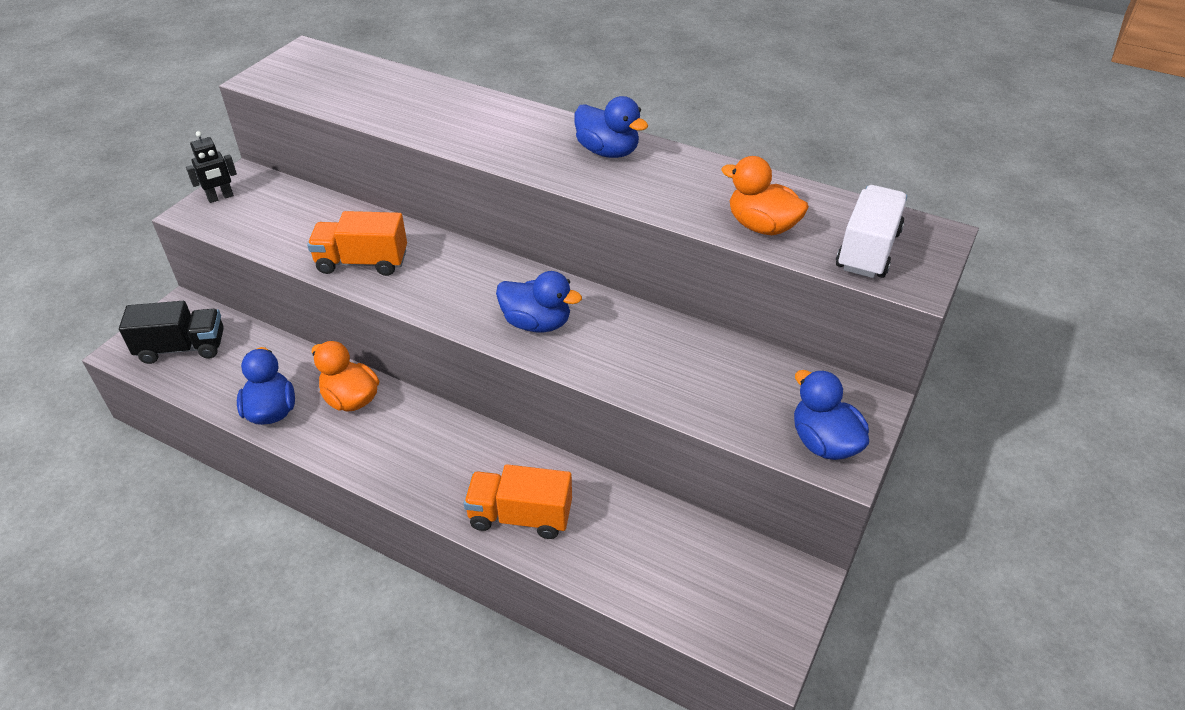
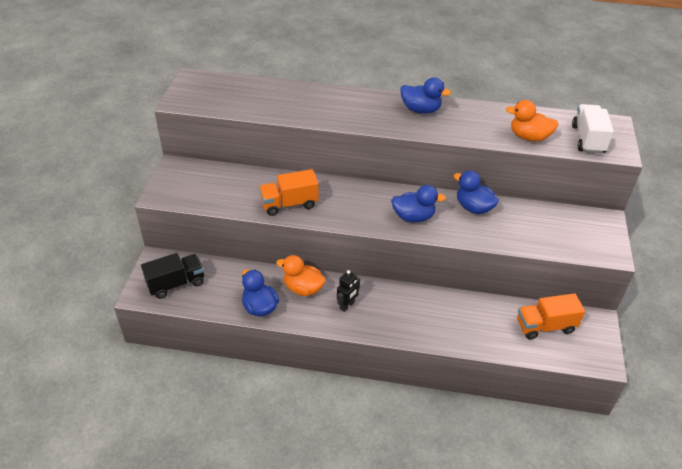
camera: 20 degrees left, 0 degrees up
black robot [186,131,237,203] -> black robot moved to [337,270,360,312]
orange truck [464,464,572,539] -> orange truck moved to [517,293,585,340]
blue duck [794,370,869,460] -> blue duck moved to [454,171,499,214]

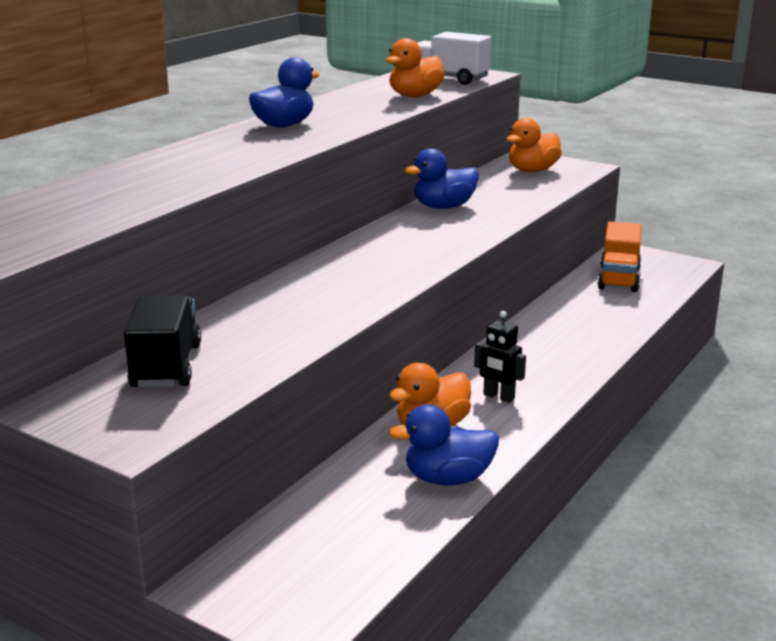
camera: 65 degrees left, 20 degrees down
black truck [141,253,204,299] -> black truck moved to [124,296,201,387]
orange truck [259,169,319,216] -> none
black robot [337,270,360,312] -> black robot turned 150 degrees clockwise [474,311,526,403]
blue duck [391,185,446,222] -> none
none -> orange duck [506,118,562,172]

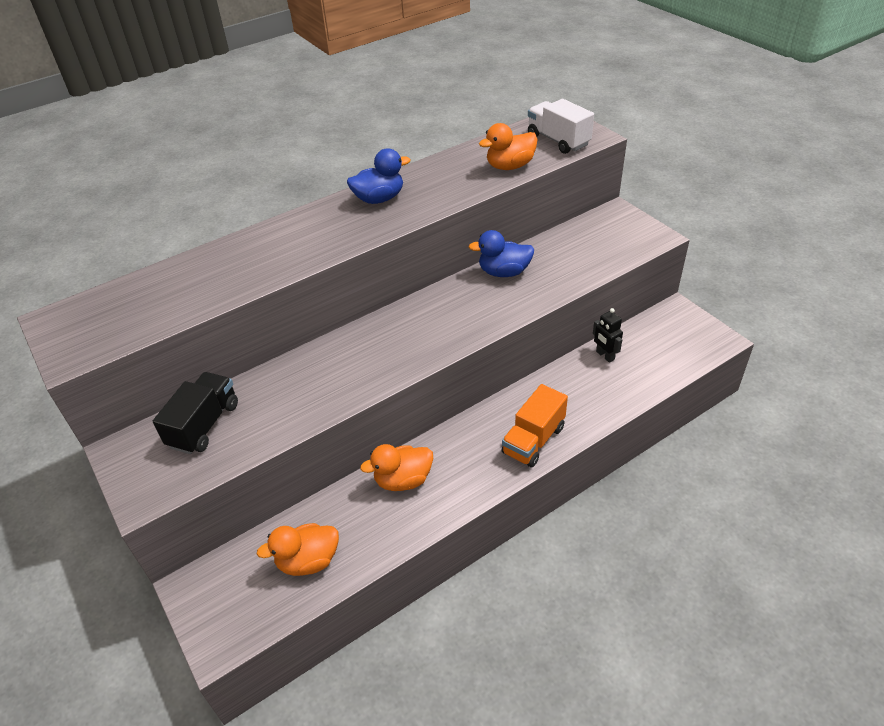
camera: 25 degrees right, 20 degrees up
blue duck [389,404,499,486] -> none
black robot [474,311,526,403] -> black robot moved to [593,308,623,363]
orange duck [506,118,562,172] -> orange duck moved to [257,523,339,576]
orange truck [597,221,641,292] -> orange truck moved to [502,384,568,467]

